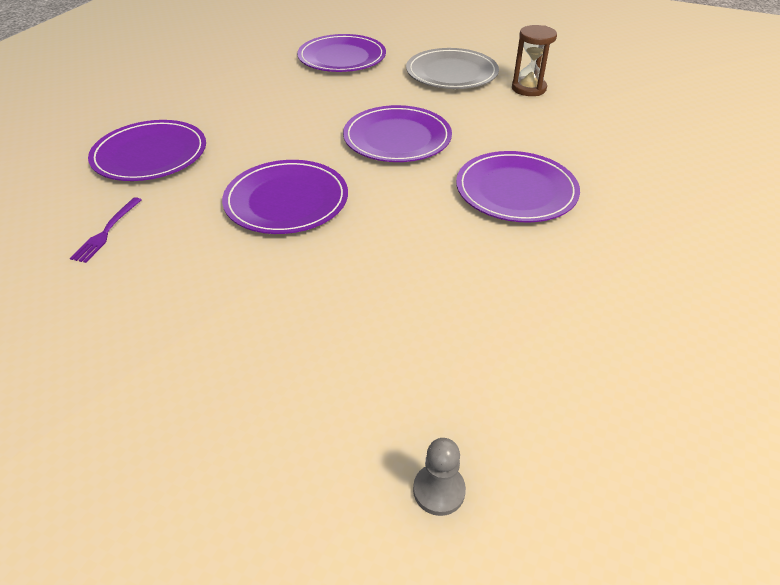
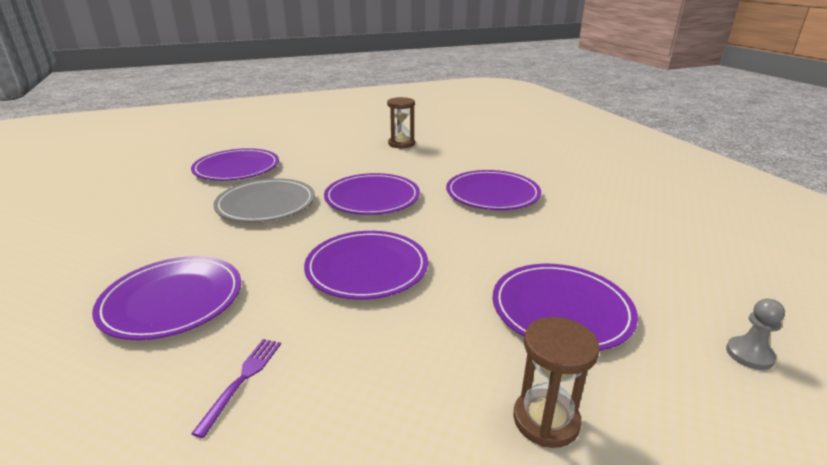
camera: 45 degrees left, 15 degrees down
purple fork [70,197,142,263] -> purple fork turned 135 degrees counterclockwise [191,339,281,438]
grey plate [406,48,499,89] -> grey plate moved to [213,178,315,222]
none -> purple plate [493,264,638,351]
none -> brown hourglass [513,317,600,448]

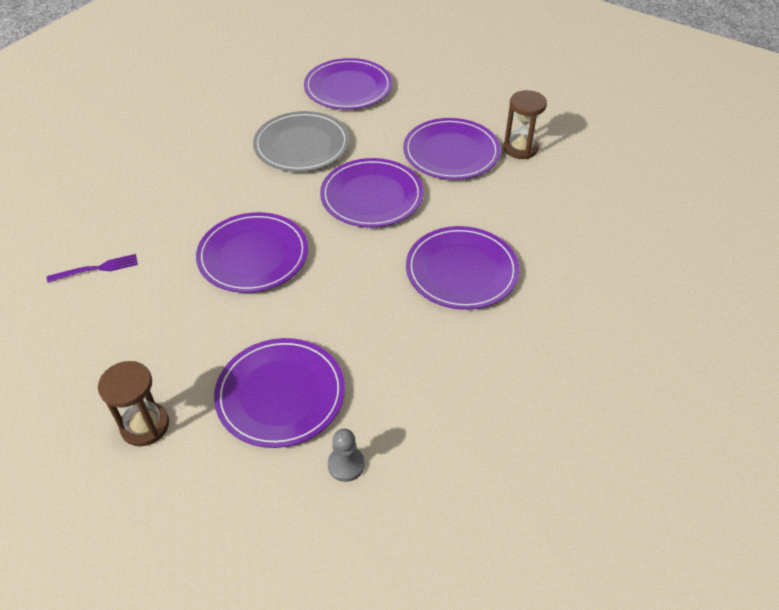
camera: 55 degrees right, 20 degrees up
purple plate [92,256,241,340] -> purple plate moved to [403,118,501,180]
grey pawn [726,298,785,370] -> grey pawn moved to [328,429,365,482]

